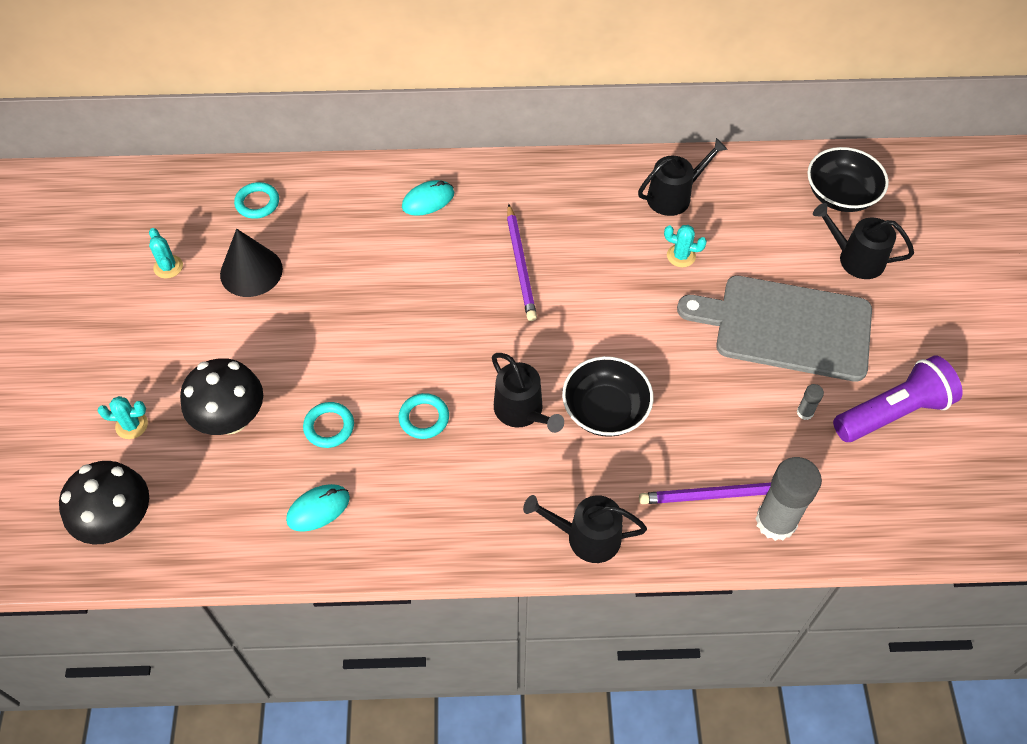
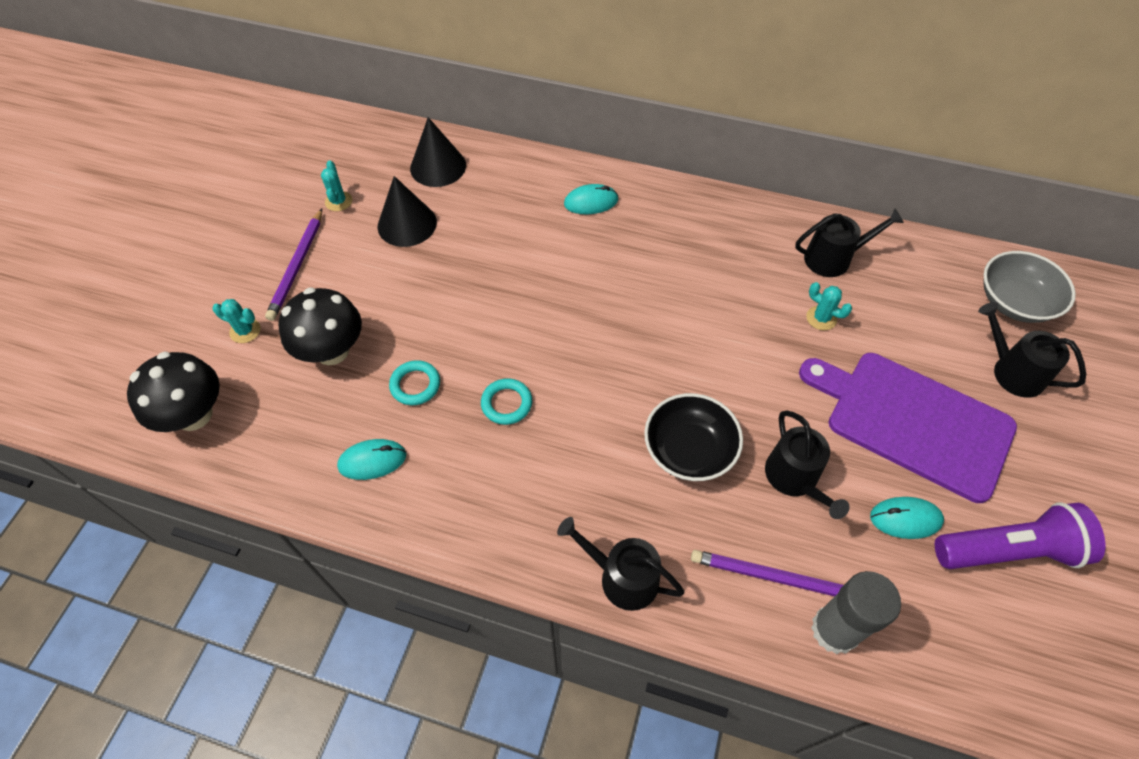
camera: 20 degrees right, 0 degrees up
turquoise ring [234,182,279,219] -> black cone [410,117,466,187]
black watering can [492,353,564,433] -> black watering can moved to [765,410,850,519]
purple pencil [507,204,537,321] -> purple pencil moved to [265,209,322,321]
grey cutting board [677,276,872,382] -> purple cutting board [799,353,1017,503]
grey glue stick [797,384,824,420] -> turquoise mouse [870,497,944,539]
black bowl [807,147,889,212] -> grey bowl [983,251,1076,323]

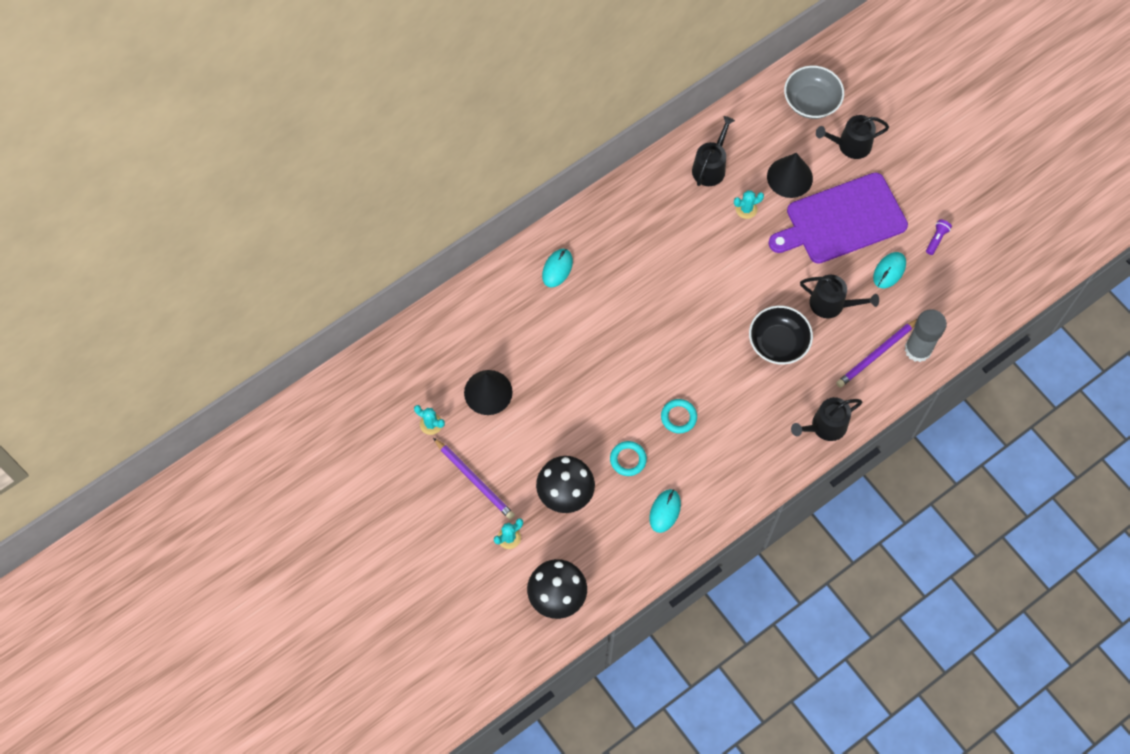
camera: 55 degrees left, 10 degrees up
black cone [410,117,466,187] -> black cone moved to [767,153,813,198]
purple flashlight [935,502,1105,569] -> purple flashlight [926,219,952,255], size x0.43

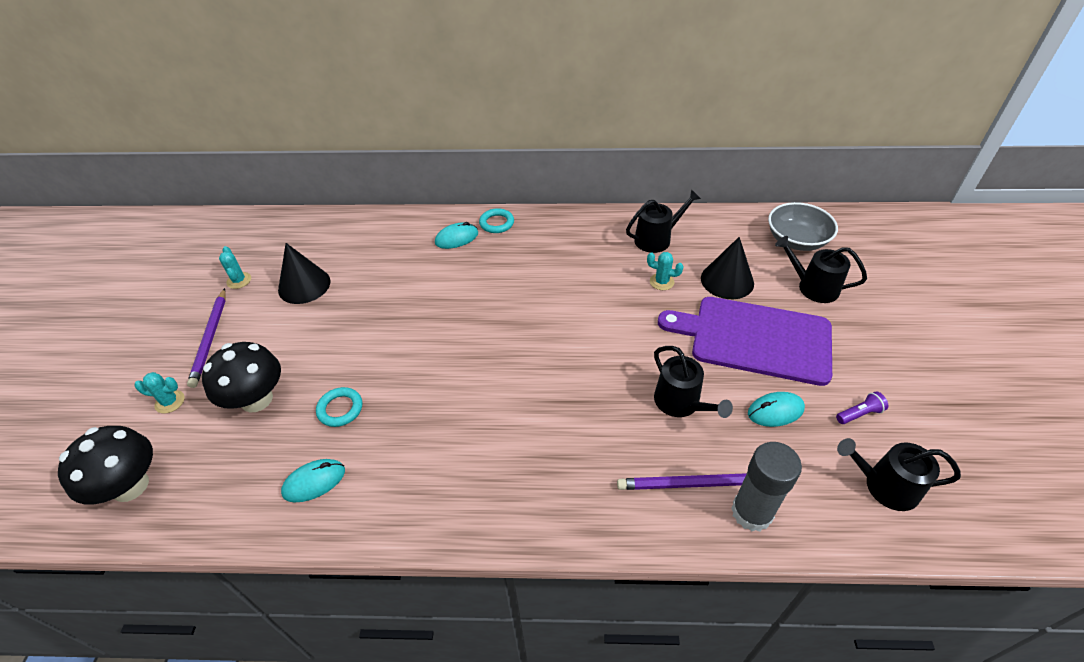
camera: 40 degrees right, 20 degrees down
turquoise ring [661,399,697,433] -> turquoise ring moved to [479,208,514,233]
black bowl [749,305,813,365] -> none
black watering can [791,397,862,441] -> black watering can moved to [837,438,961,511]

